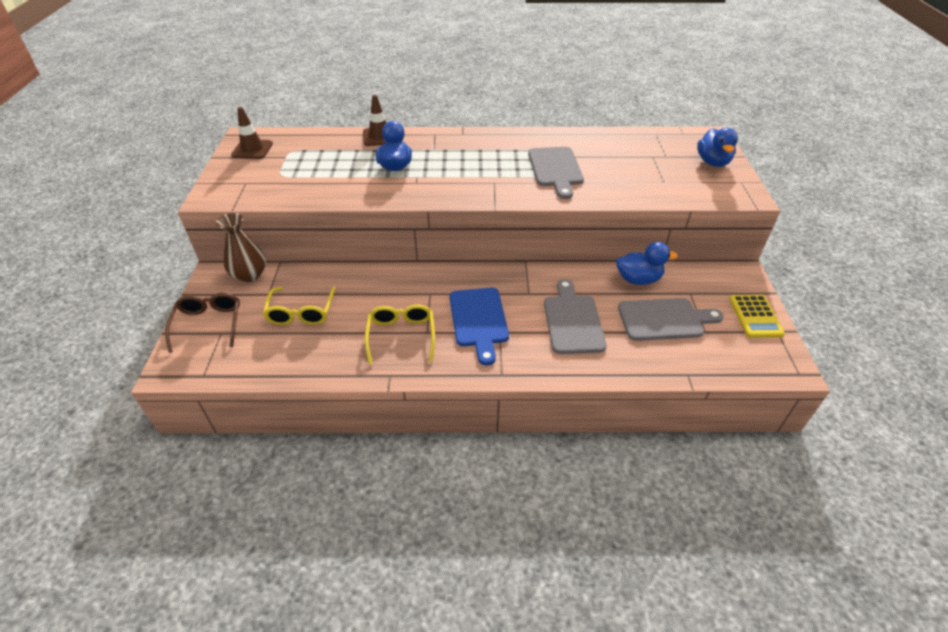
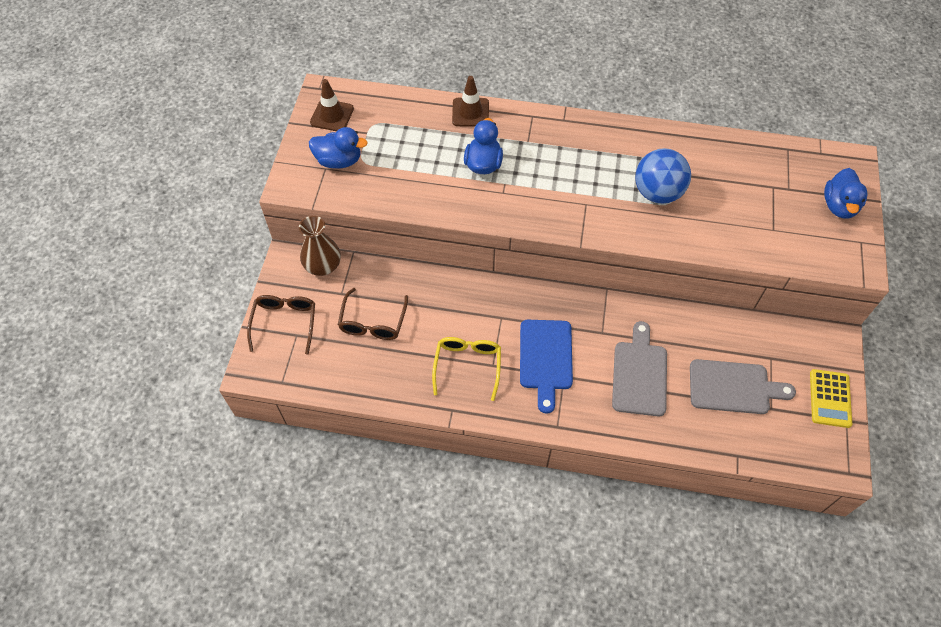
camera: 10 degrees right, 15 degrees up
yellow glasses [263,287,336,325] -> brown glasses [338,288,408,340]
grey cutting board [528,147,584,199] -> blue ball [635,148,691,204]
blue duck [616,242,678,285] -> blue duck moved to [309,127,368,169]

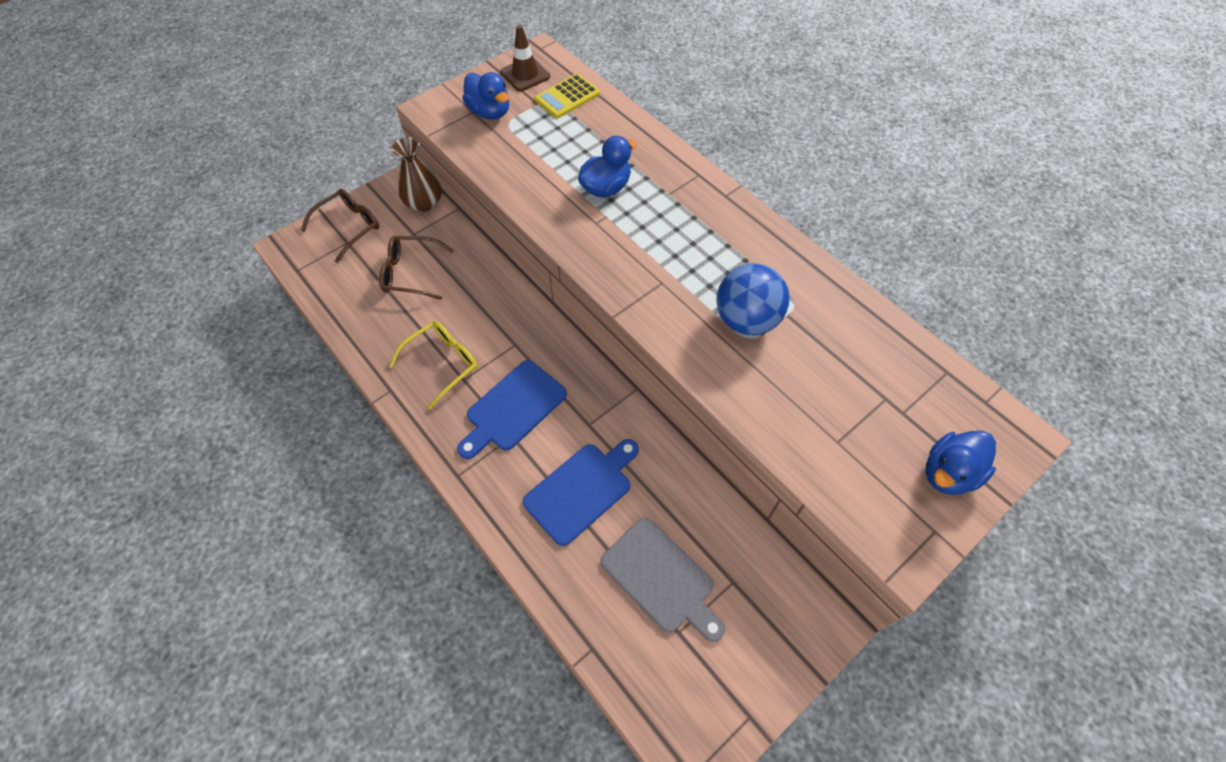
camera: 40 degrees right, 0 degrees up
brown glasses [338,288,408,340] -> brown glasses turned 45 degrees clockwise [379,236,454,300]
brown traffic cone [452,76,489,127] -> none
grey cutting board [612,321,667,416] -> blue cutting board [523,439,639,546]
yellow calculator [810,369,852,428] -> yellow calculator moved to [534,73,600,119]

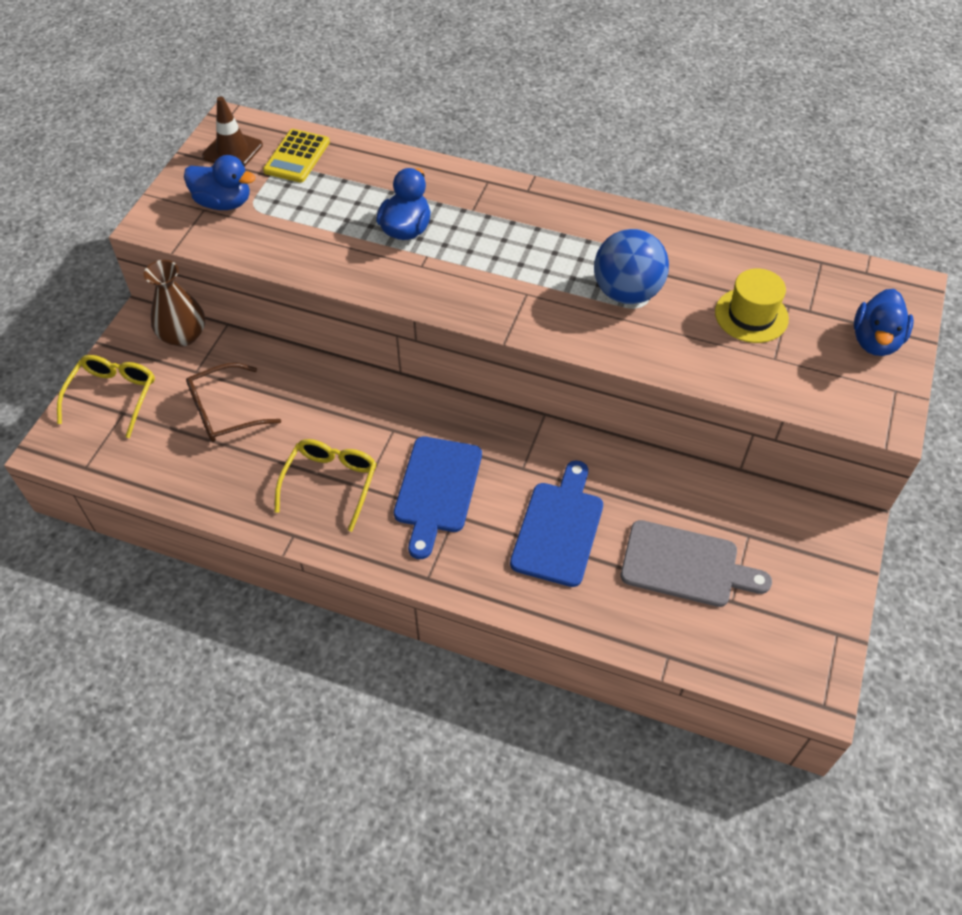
camera: 30 degrees left, 5 degrees down
brown glasses [301,189,379,263] -> yellow glasses [57,355,155,438]
none -> yellow hat [715,268,789,343]

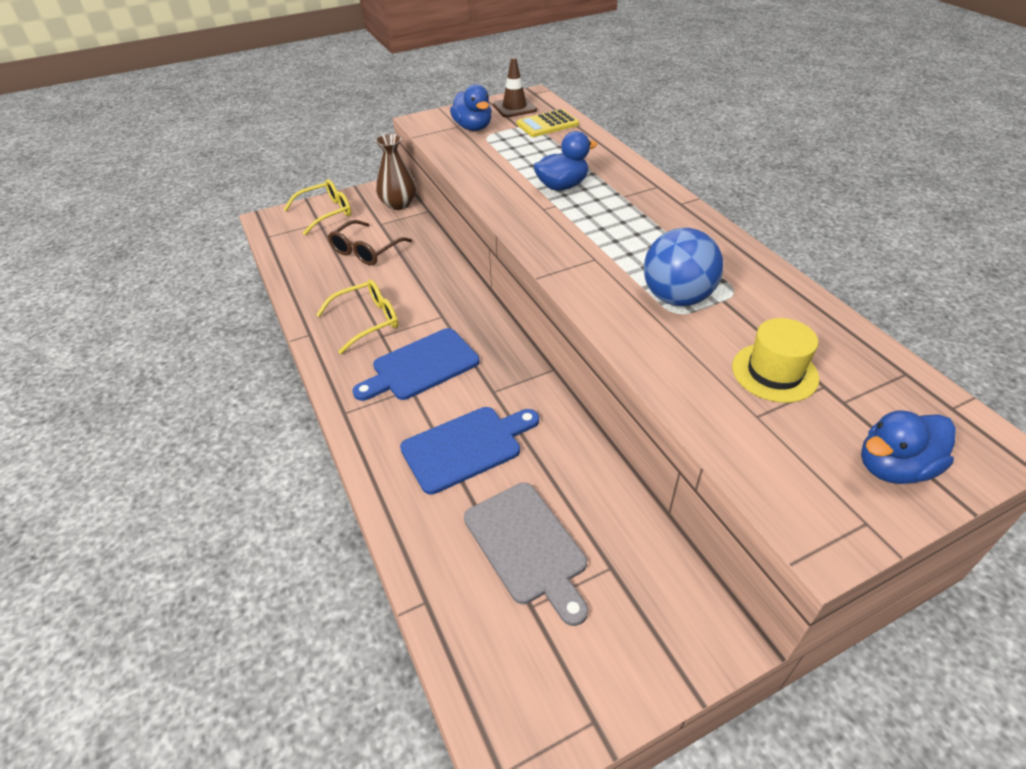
camera: 45 degrees right, 10 degrees down
brown glasses [186,363,281,442] -> brown glasses turned 75 degrees counterclockwise [328,220,412,265]

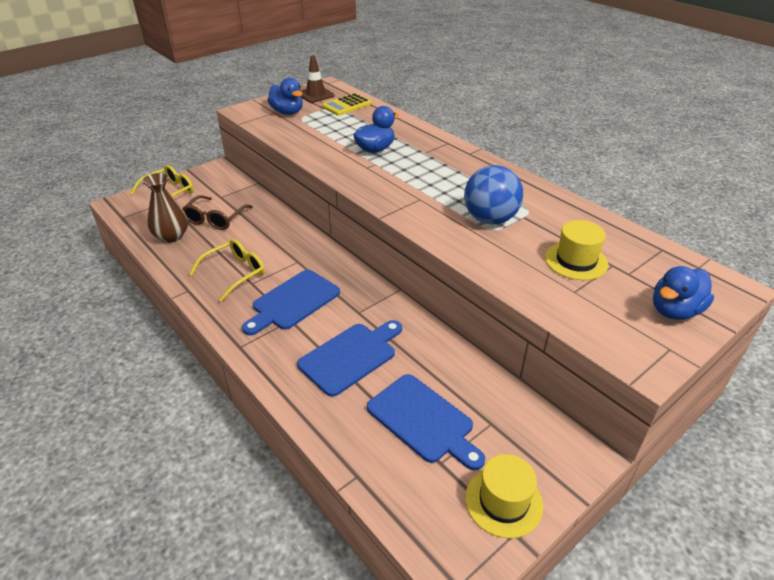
camera: 15 degrees left, 5 degrees down
brown vase [375,134,416,210] -> brown vase moved to [142,173,188,243]
grey cutting board [464,483,588,626] -> blue cutting board [367,374,485,471]
none -> yellow hat [465,454,543,538]

